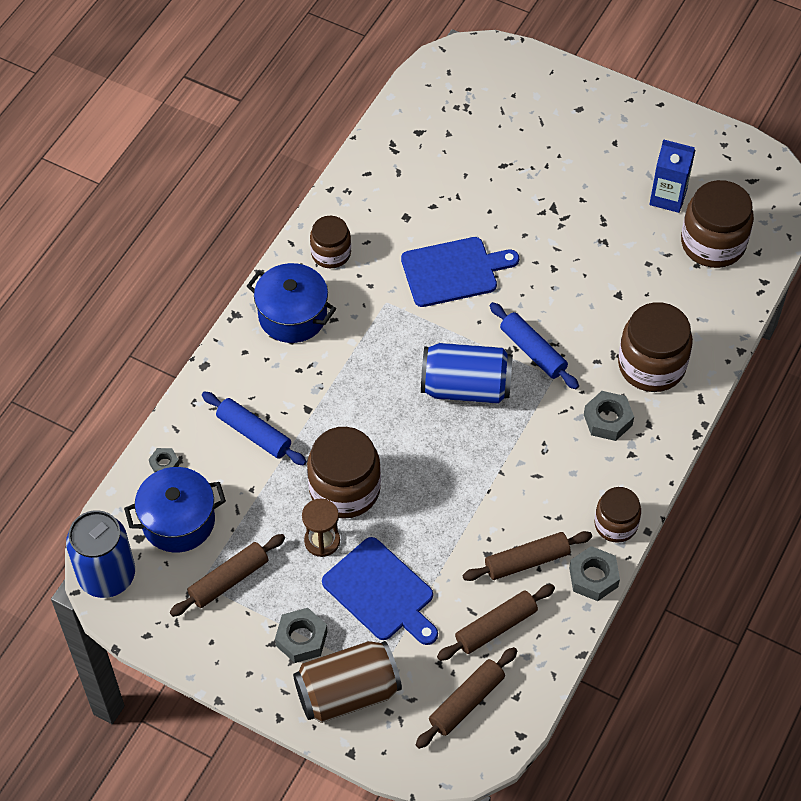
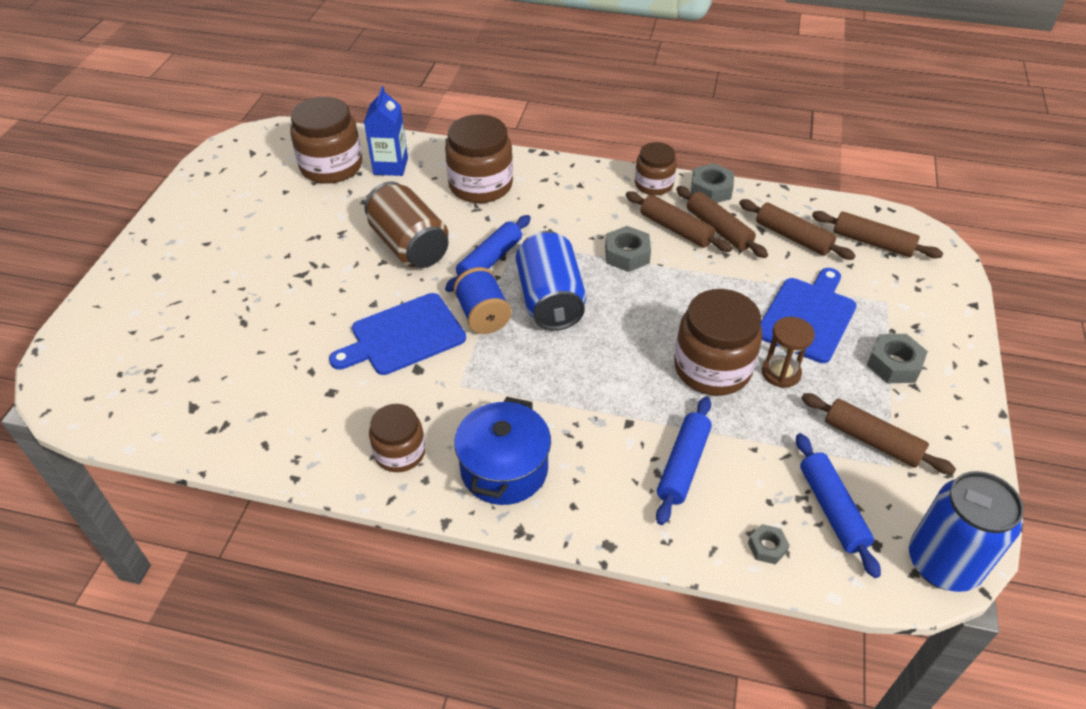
camera: 105 degrees left, 10 degrees down
blue pot [124,467,226,553] -> blue rolling pin [796,433,881,578]
brown can [293,641,402,723] -> brown can moved to [364,181,449,268]
blue cutting board [401,237,519,307] -> blue cutting board turned 90 degrees counterclockwise [329,293,466,375]
grey nut [584,391,634,441] -> grey nut moved to [605,226,651,272]
blue carton [649,139,695,213] -> blue carton moved to [364,86,408,176]
none -> blue spool [454,267,511,334]
none -> brown rolling pin [626,191,732,252]

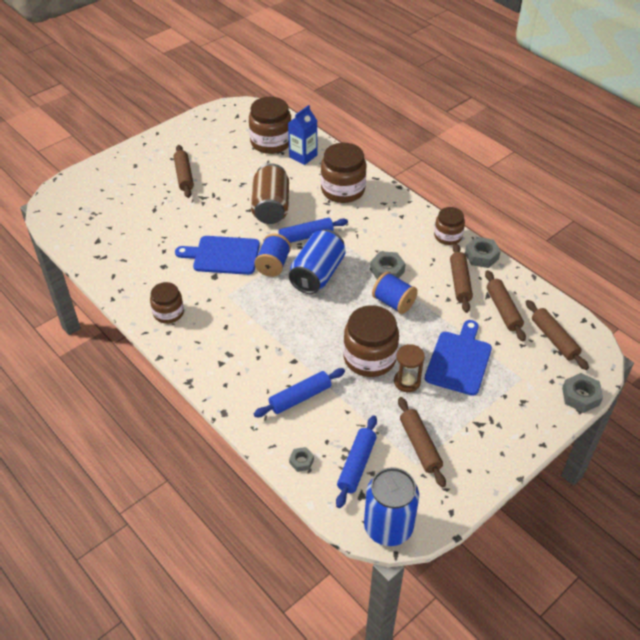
camera: 35 degrees right, 0 degrees up
blue pot [454,397,551,505] -> none
brown rolling pin [626,191,732,252] -> brown rolling pin moved to [174,145,194,198]
blue cutting board [761,268,857,363] -> blue cutting board turned 45 degrees counterclockwise [425,320,492,396]
grey nut [867,334,928,383] -> grey nut moved to [562,373,603,413]
none -> blue spool [372,272,418,314]

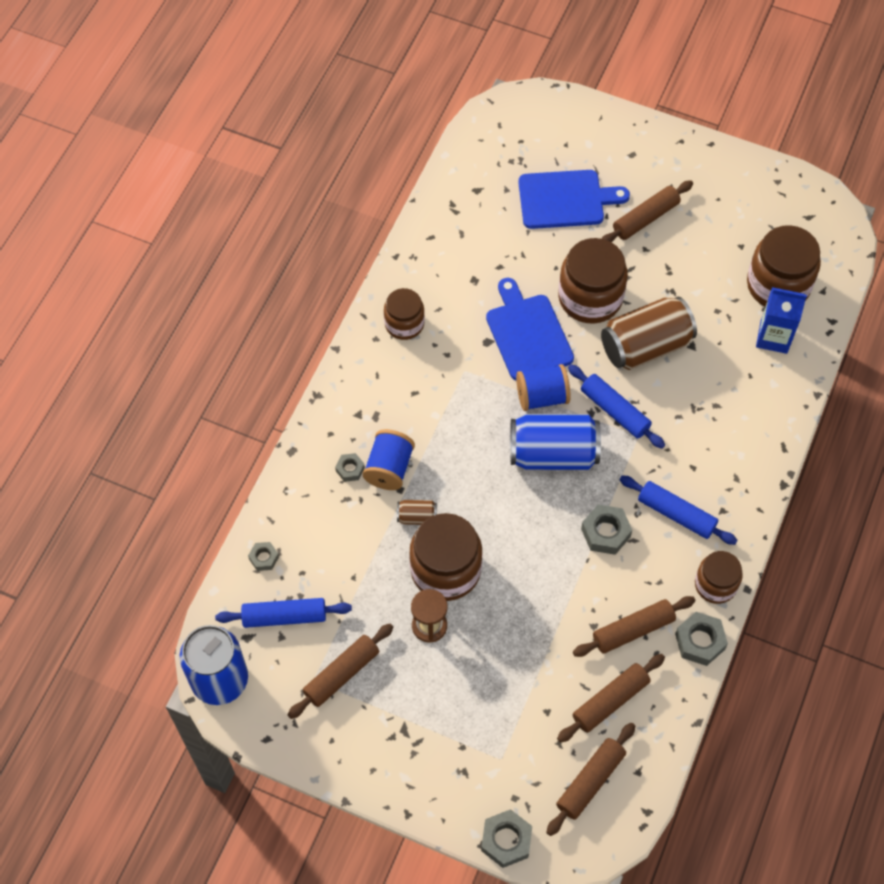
camera: 65 degrees right, 15 degrees up
blue rolling pin [254,368,345,417] -> blue rolling pin moved to [620,476,738,545]
brown jar [321,143,366,203] -> brown jar moved to [558,238,628,323]
blue spool [372,272,418,314] -> blue spool moved to [363,429,415,490]
blue cutting board [425,320,492,396] -> blue cutting board moved to [518,170,630,229]
none -> grey nut [335,453,365,482]
none -> brown can [397,500,437,525]

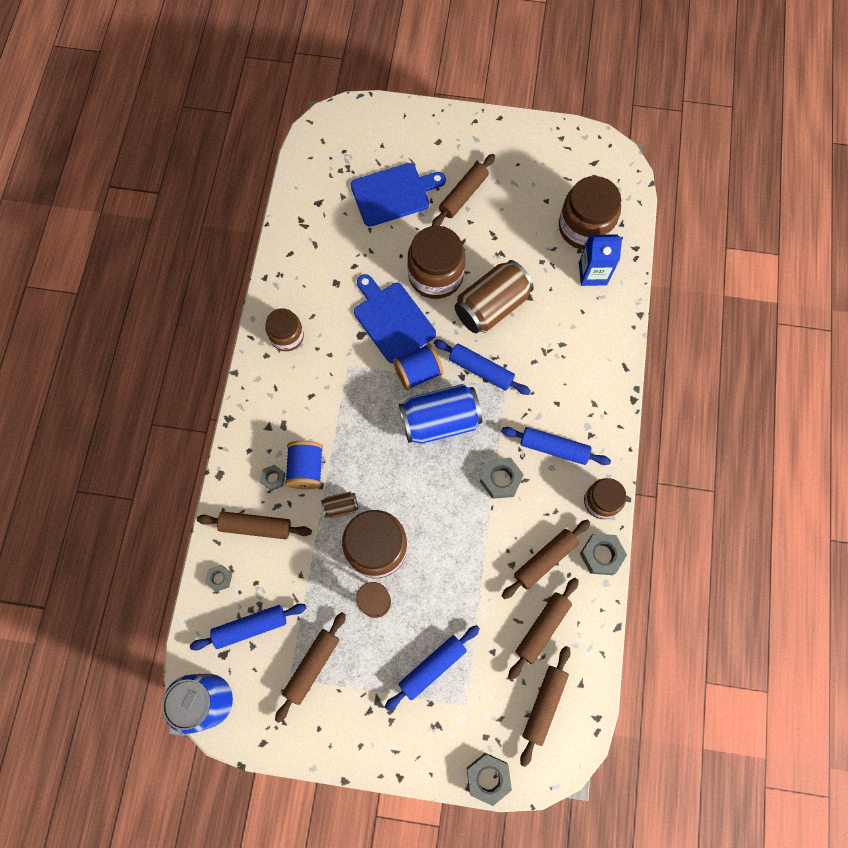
camera: 15 degrees left, 10 degrees up
none -> brown rolling pin [197,511,312,539]
none -> blue rolling pin [385,625,480,711]

